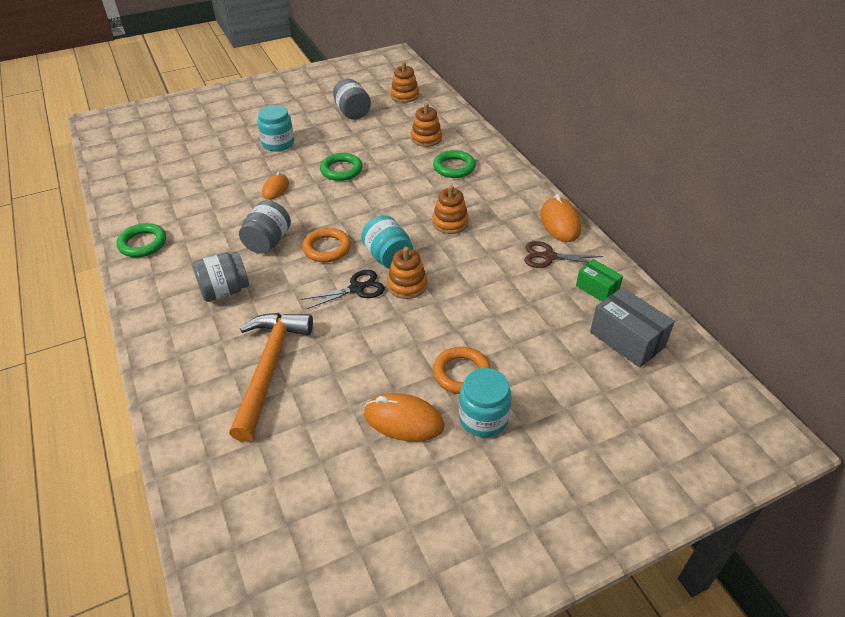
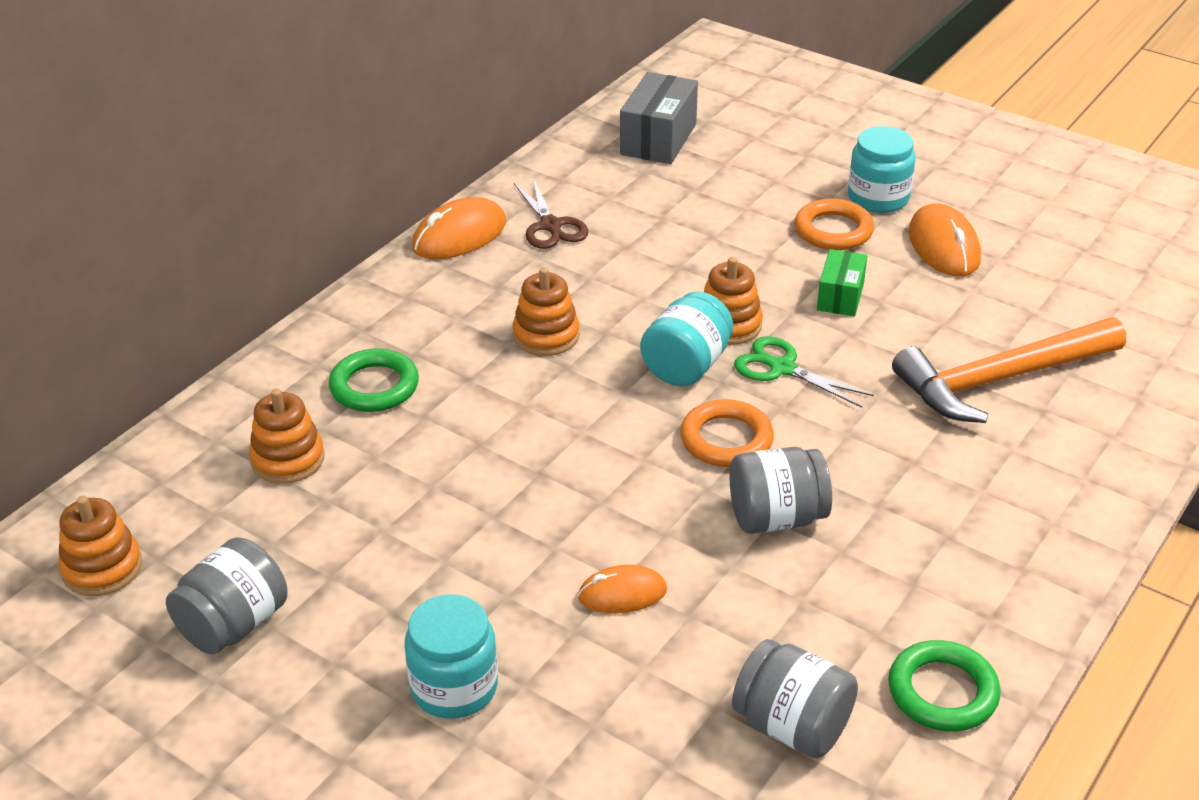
camera: 120 degrees left, 5 degrees down
grey jar [192,252,249,302] -> grey jar moved to [732,639,858,758]
black scissors [301,270,385,309] -> green scissors [734,336,874,408]
green ring [320,153,363,181] -> none
green box [576,259,623,301] -> green box moved to [817,249,867,316]

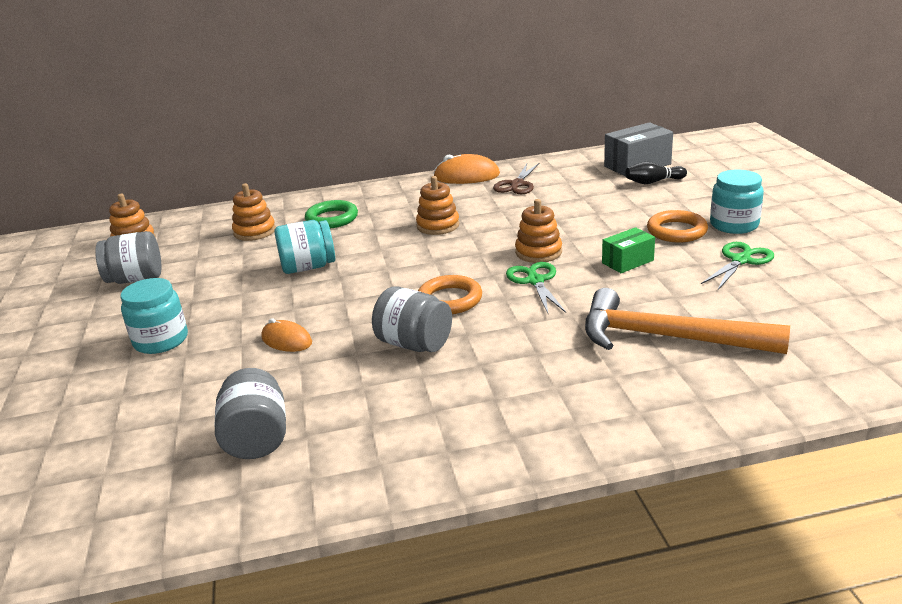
camera: 45 degrees right, 10 degrees down
turquoise jar [640,291,733,386] -> turquoise jar moved to [274,220,335,274]
green ring [888,640,1000,731] -> none
orange mouse [909,203,981,276] -> green scissors [701,242,774,290]
none -> black bowling pin [626,162,687,184]

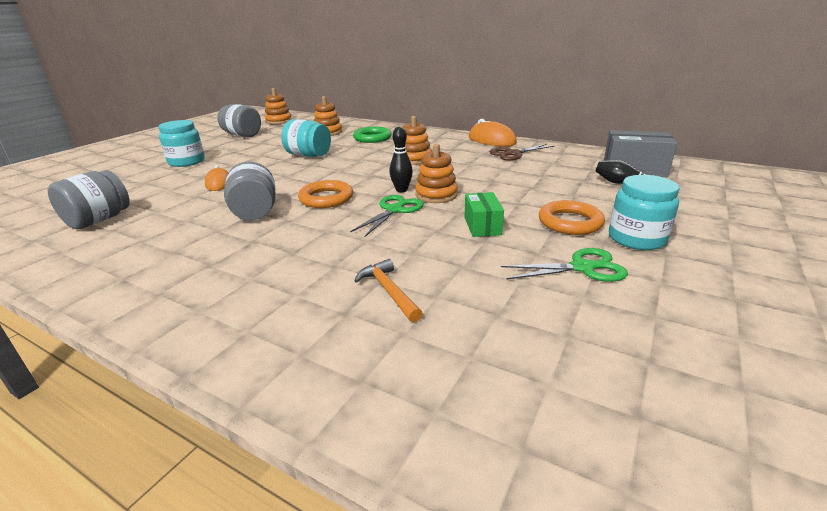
camera: 40 degrees right, 0 degrees up
orange hammer [585,288,790,354] -> orange hammer [354,259,423,322], size x0.46
green box [602,227,655,273] -> green box turned 75 degrees clockwise [464,192,504,237]
none -> black bowling pin [389,126,413,192]

